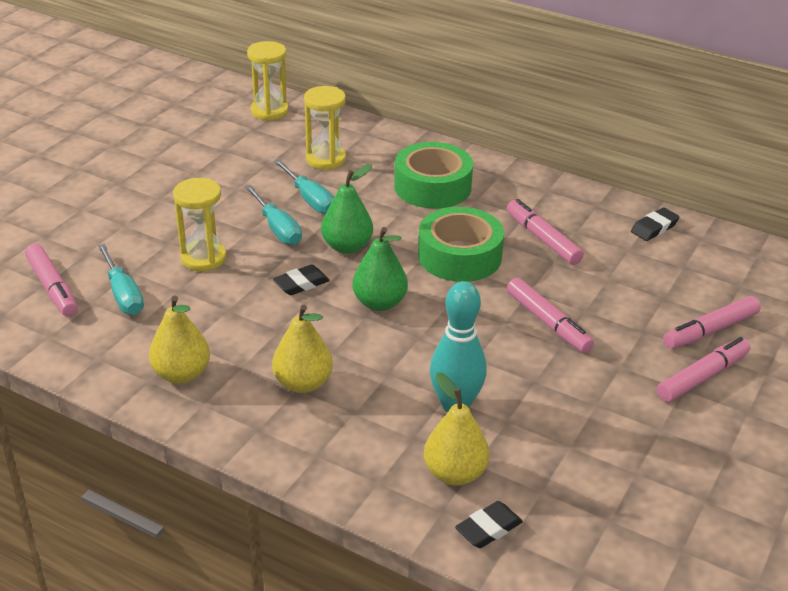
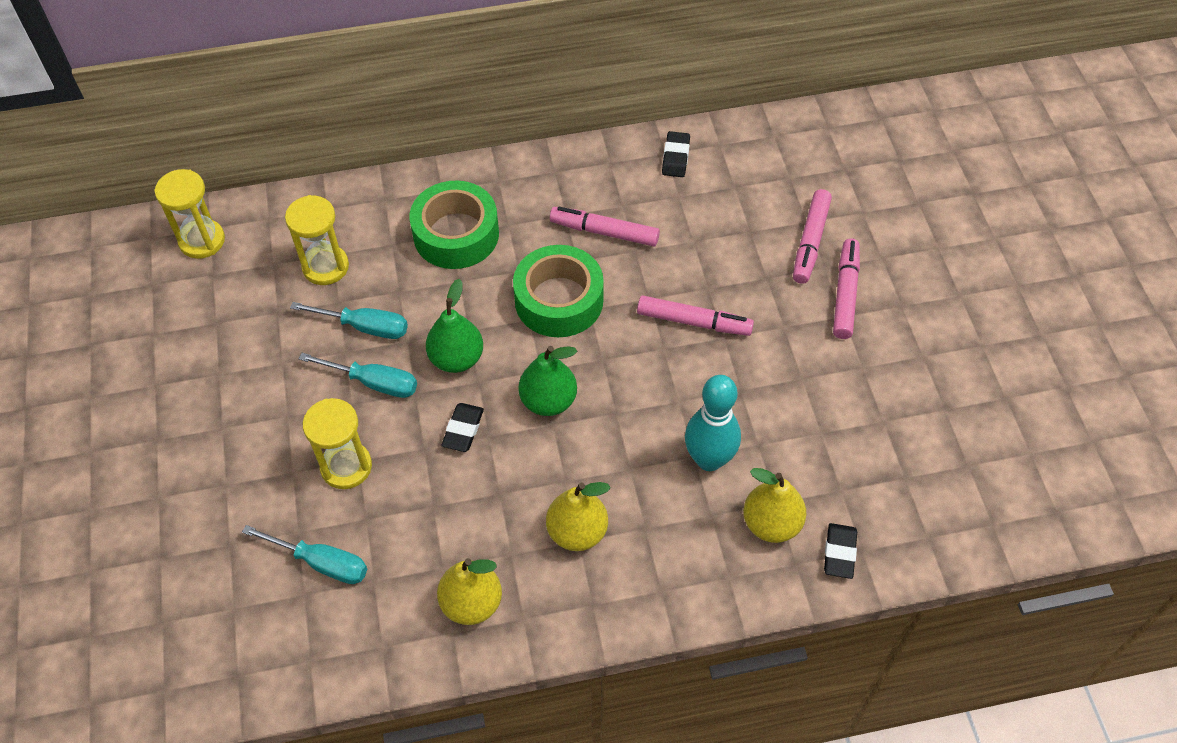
camera: 40 degrees left, 20 degrees up
pink marker [25,244,78,317] -> none

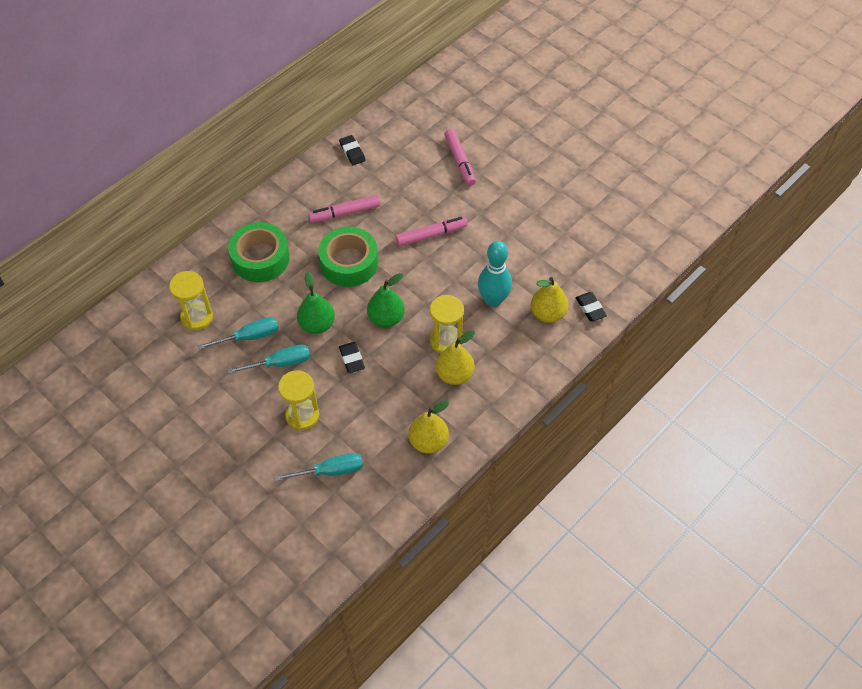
camera: 35 degrees left, 0 degrees up
yellow hourglass [154,169,225,259] -> yellow hourglass moved to [430,295,464,353]
pink marker [833,238,860,339] -> none

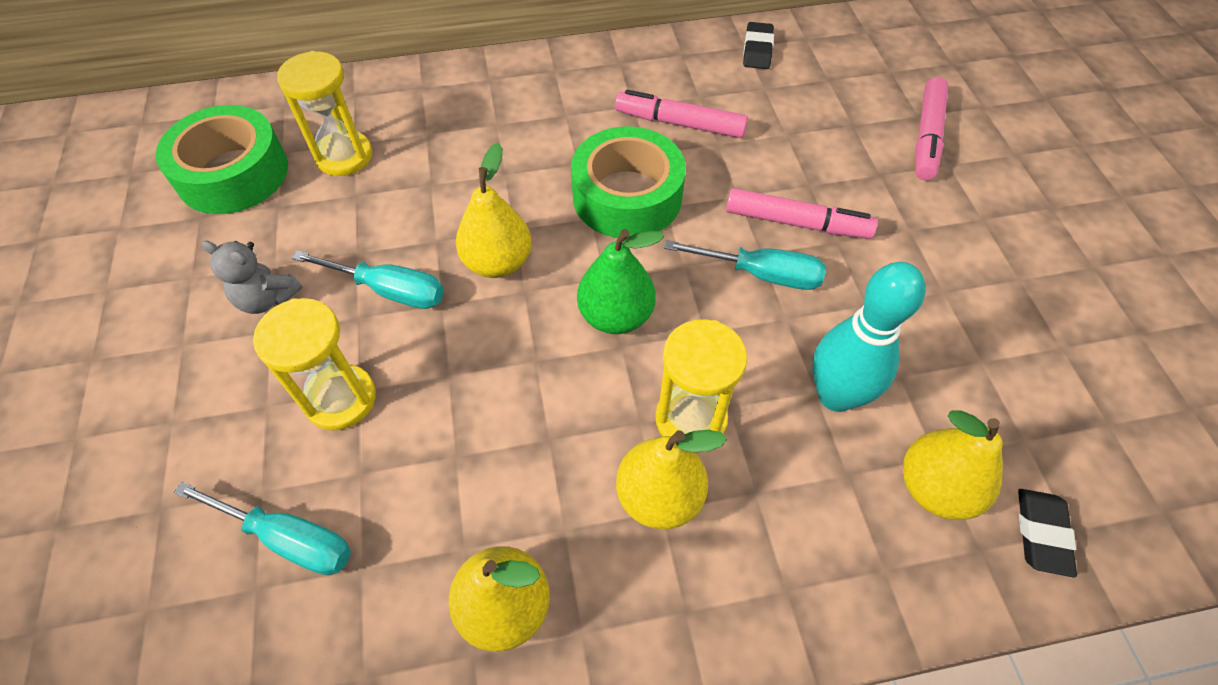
camera: 35 degrees right, 0 degrees up
turquoise screwdriver [197,317,279,350] -> turquoise screwdriver moved to [664,240,826,290]
green tape [228,222,290,282] -> green tape moved to [156,105,288,214]
green pear [297,272,335,334] -> yellow pear [456,143,532,278]
black eraser [339,342,365,373] -> none
none -> grey teddy bear [202,241,303,314]

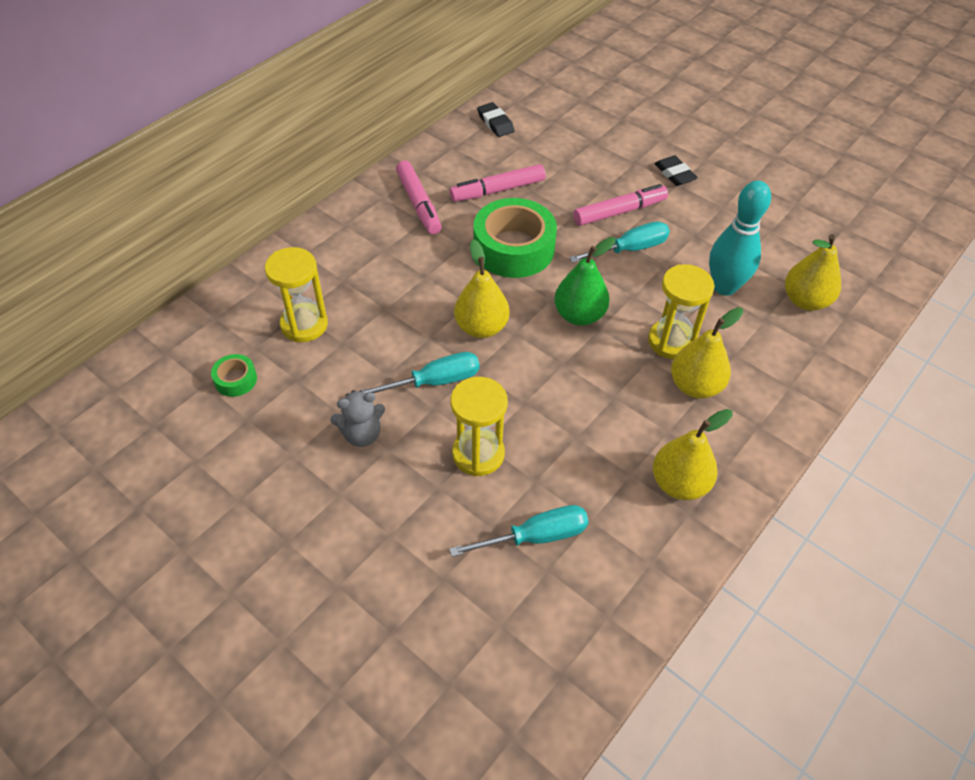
camera: 40 degrees left, 5 degrees down
green tape [156,105,288,214] -> green tape [211,354,257,397], size x0.45
pink marker [916,77,949,180] -> pink marker moved to [396,160,442,234]
black eraser [1018,489,1077,578] -> black eraser moved to [654,155,698,186]

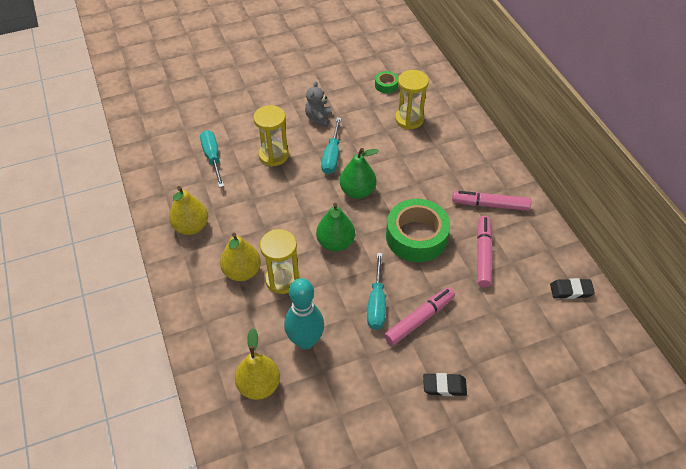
camera: 120 degrees right, 0 degrees up
turquoise screwdriver [449,505,589,557] -> turquoise screwdriver turned 150 degrees clockwise [200,130,224,188]
yellow pear [454,239,509,338] -> green pear [340,148,379,199]
pink marker [573,184,668,226] -> pink marker turned 135 degrees counterclockwise [384,287,455,345]

